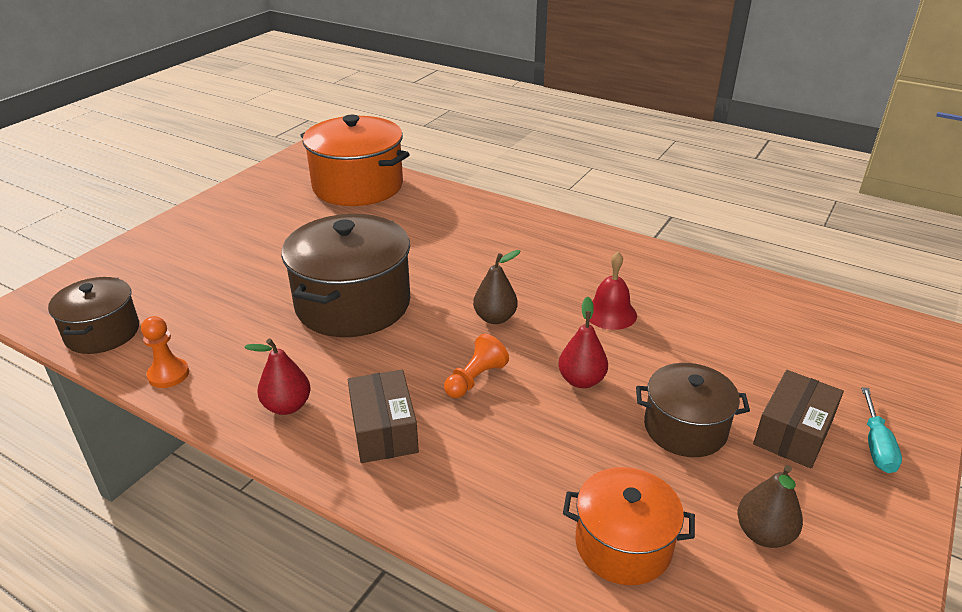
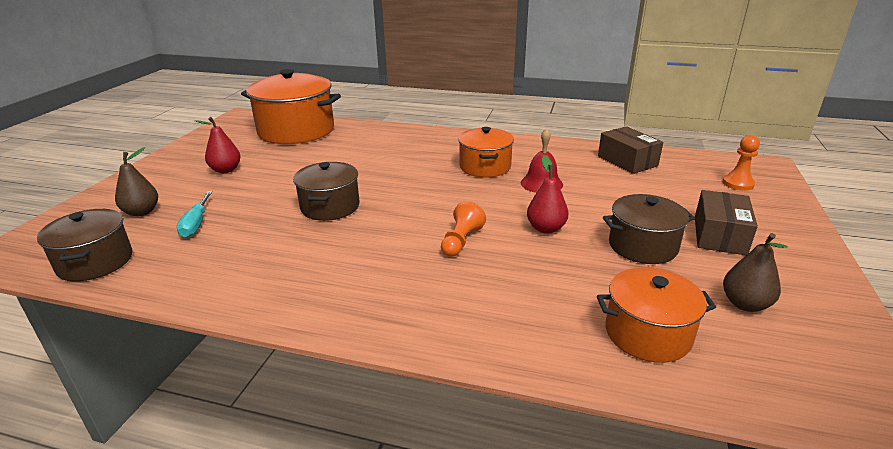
camera: 15 degrees left, 5 degrees down
orange pawn [141,316,189,388] -> orange pawn moved to [723,135,760,191]
red pear [244,339,311,415] -> red pear moved to [195,117,241,173]
brown pot [281,214,410,337] -> brown pot [293,162,360,221], size x0.59
brown box [348,370,419,463] -> brown box moved to [598,126,663,174]
brown pear [473,250,520,324] -> brown pear moved to [115,147,158,217]
turquoise screwdriver [861,387,902,473] -> turquoise screwdriver moved to [176,191,212,238]
none -> orange pot [458,127,514,177]

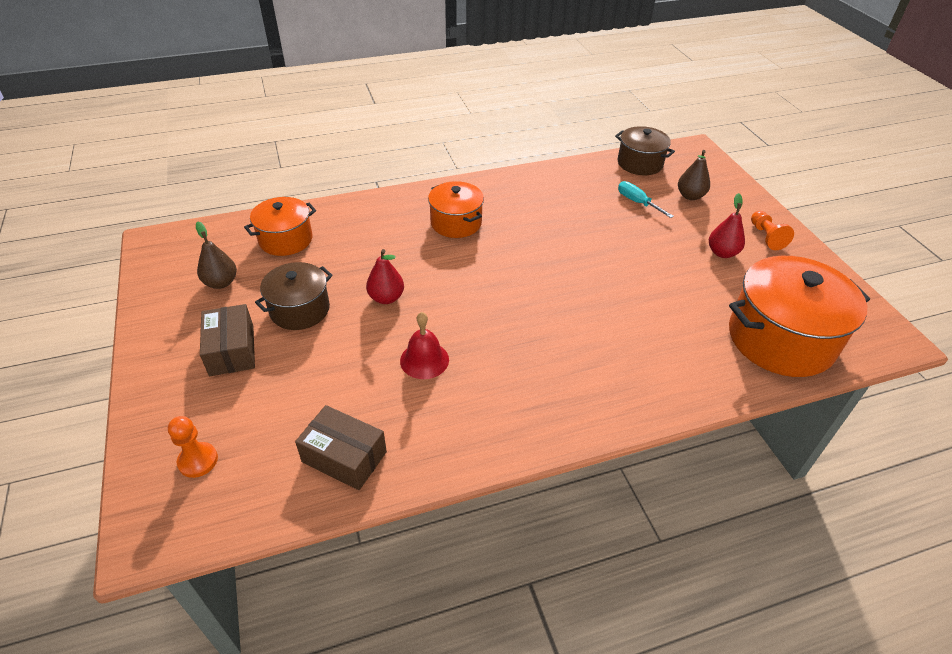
camera: 145 degrees right, 15 degrees up
brown pot [293,162,360,221] -> none
orange pawn [441,201,486,257] -> orange pawn moved to [751,211,794,250]
orange pot [458,127,514,177] -> orange pot moved to [428,181,484,238]

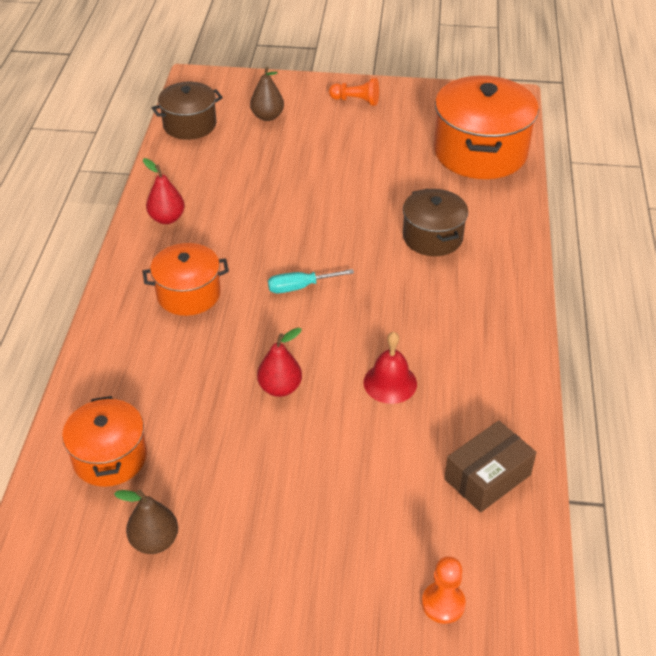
camera: 65 degrees left, 0 degrees up
brown box [200,304,255,376] -> none
brown pot [255,262,333,330] -> brown pot moved to [403,188,468,256]
turquoise screwdriver [618,181,674,218] -> turquoise screwdriver moved to [268,269,354,293]
red pear [709,193,745,258] -> red pear moved to [143,158,185,224]

